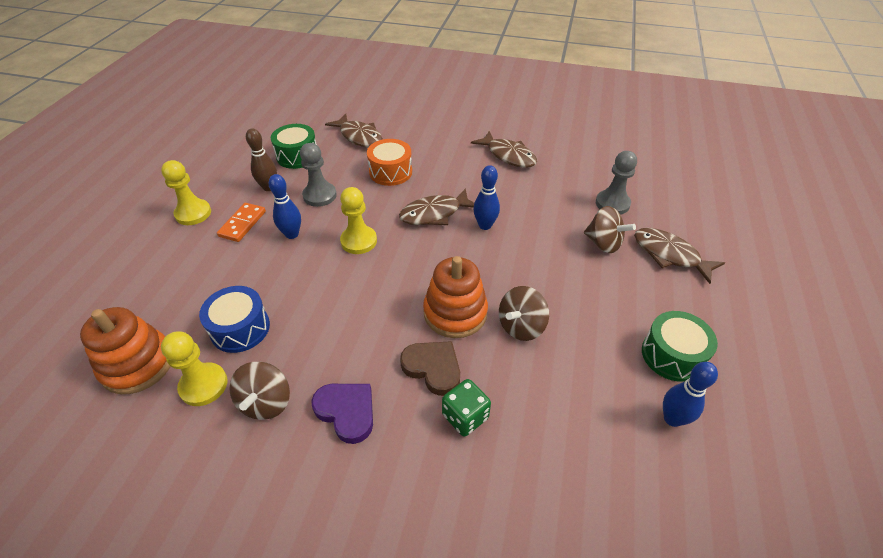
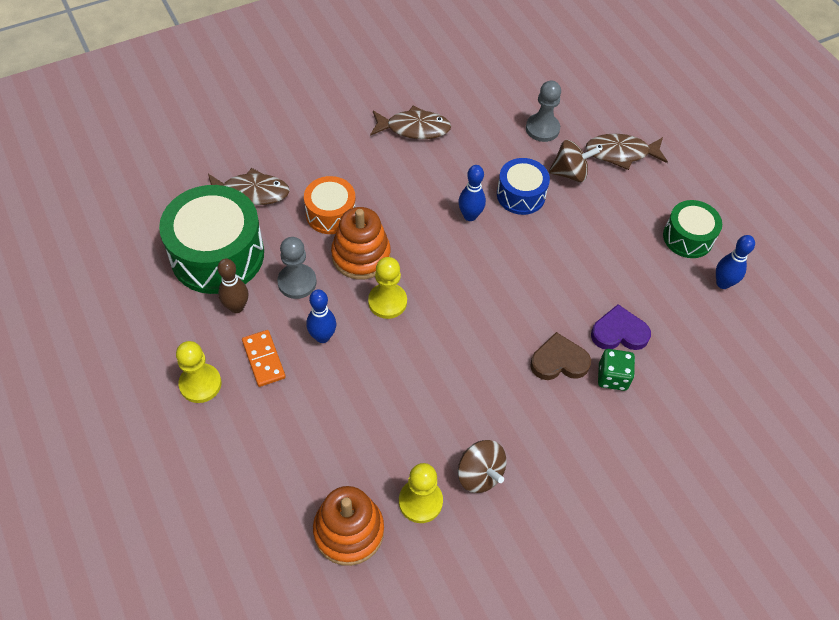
camera: 45 degrees left, 10 degrees up
blue drum [199,286,270,353] -> blue drum moved to [497,158,550,215]
green drum [271,124,317,169] -> green drum [159,185,264,294], size x1.79
purple heart [311,384,373,444] -> purple heart moved to [591,304,651,350]
brown fish [399,188,474,225] -> none
orange stacking toy [423,256,488,338] -> orange stacking toy moved to [331,207,391,280]
brown spinning top [499,286,549,341] -> none

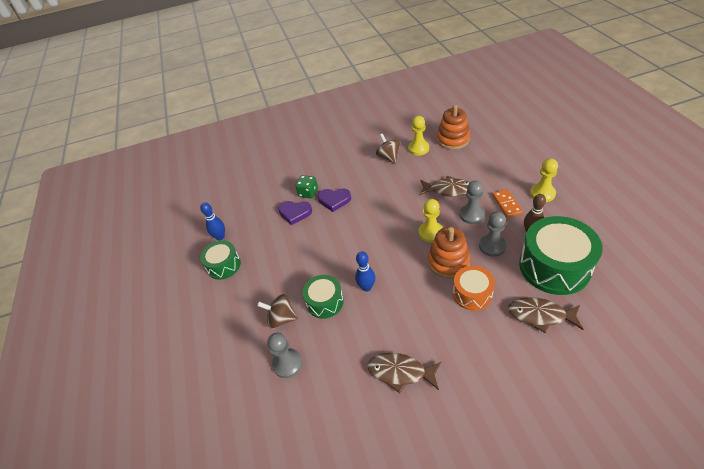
camera: 160 degrees left, 10 degrees down
blue bowling pin [306,290,336,343] -> grey pawn [460,181,485,224]
blue drum [497,158,550,215] -> green drum [303,275,344,319]
brown heart [530,332,591,380] -> purple heart [318,188,351,212]
brown fish [586,134,668,170] -> brown fish moved to [419,176,470,197]

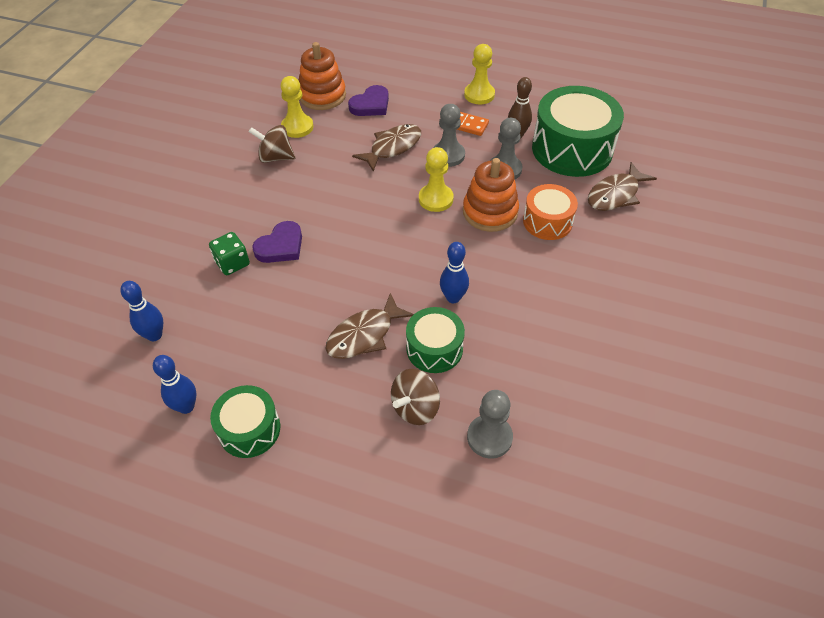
camera: 60 degrees left, 5 degrees up
purple heart [278,201,312,225] -> purple heart moved to [348,85,389,116]
brown fish [367,353,441,393] -> brown fish moved to [325,293,414,359]
none -> blue bowling pin [120,281,163,341]

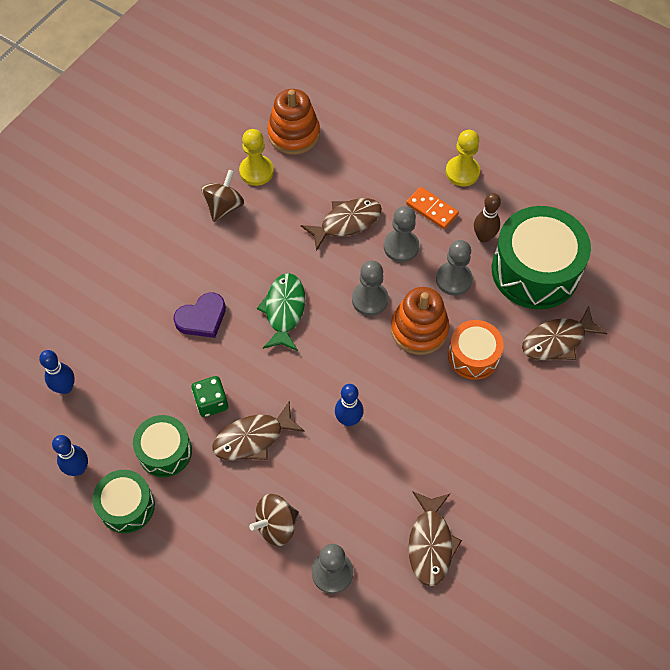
camera: 15 degrees right, 10 degrees up
green dice [209,232,250,275] -> green dice moved to [192,376,228,417]
brown spinning top [249,125,295,163] -> brown spinning top turned 90 degrees clockwise [201,170,244,222]
purple heart [348,85,389,116] -> none
green drum [406,307,465,373] -> green drum moved to [133,415,192,477]
yellow pawn [419,147,454,212] -> grey pawn [352,261,388,316]
none -> green fish [257,273,305,351]
none -> brown fish [408,491,462,586]

